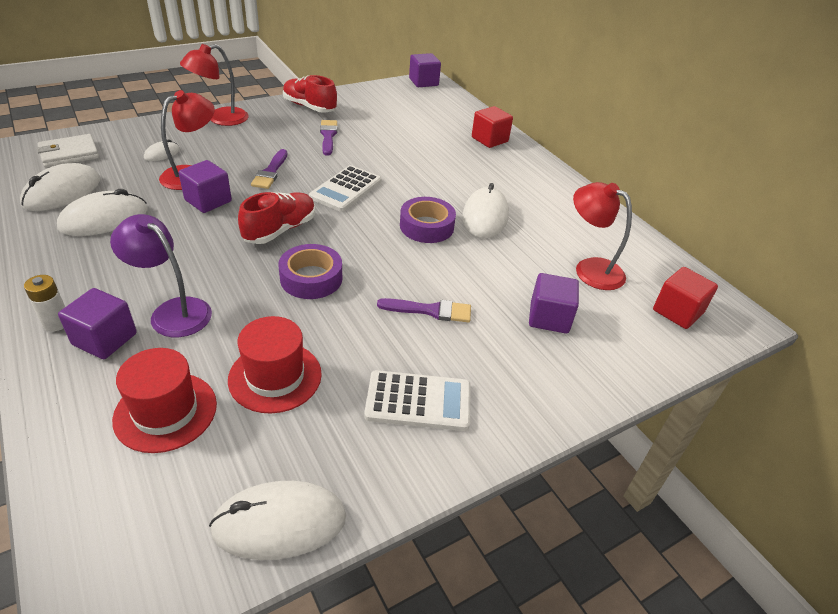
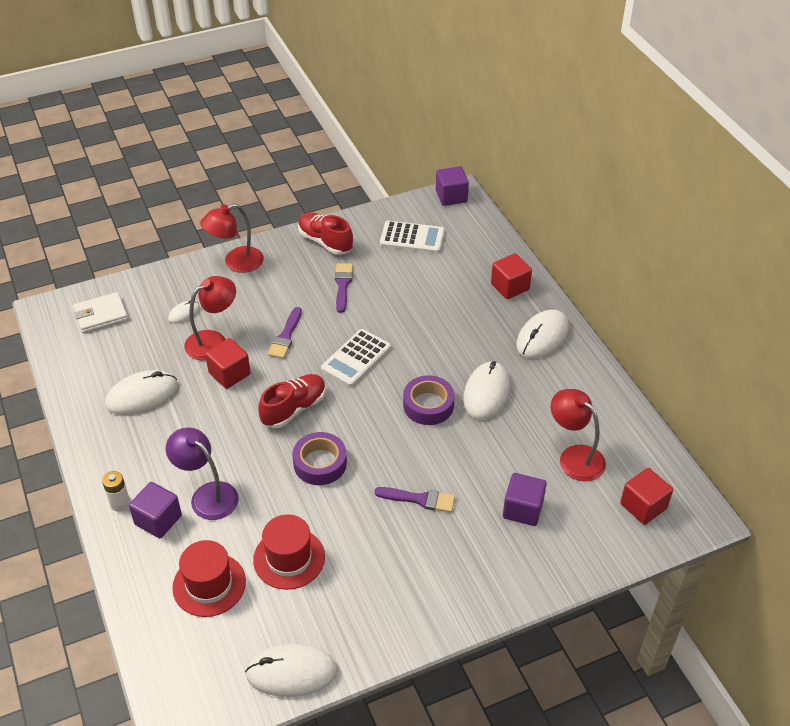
camera: 10 degrees right, 5 degrees up
white mouse [20,163,100,211] -> white mouse moved to [516,310,569,359]
purple cube [179,160,232,213] -> red cube [205,338,251,389]
white calculator [364,370,471,431] -> white calculator moved to [380,221,445,253]

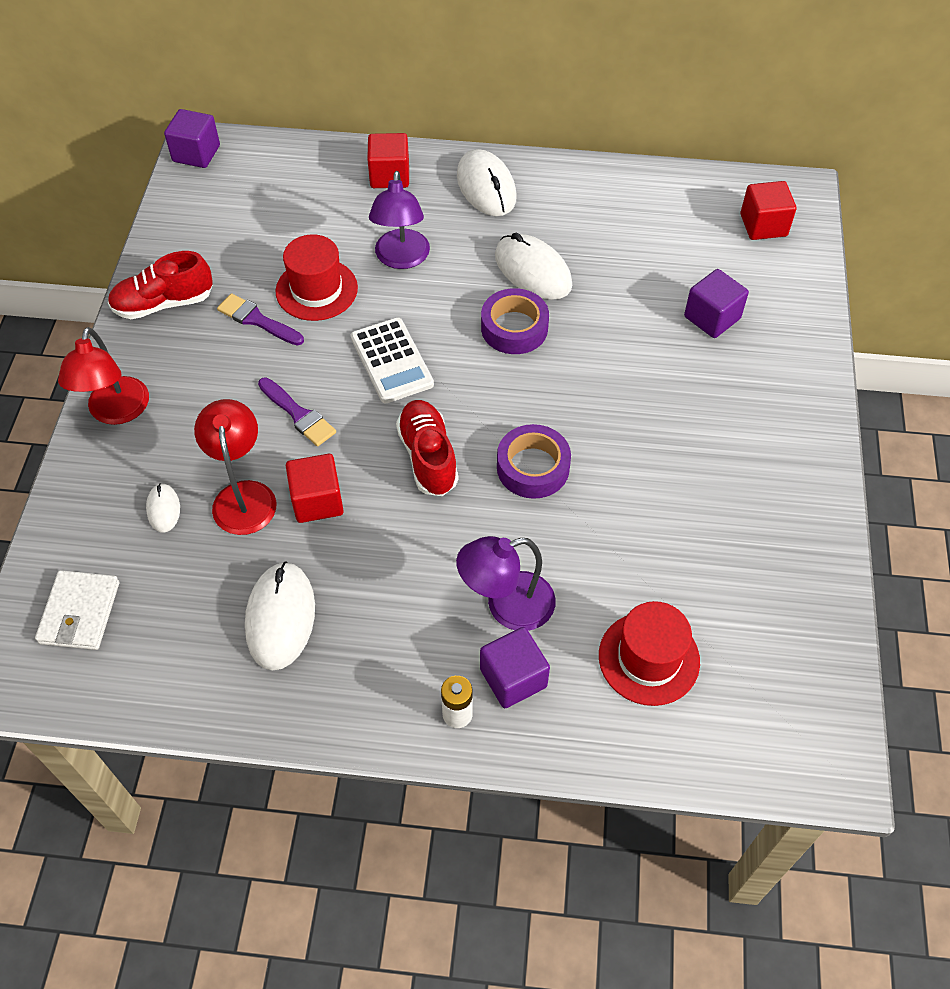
camera: 60 degrees left, 10 degrees up
white mouse [245,644,338,697] -> none
red hat [253,514,325,590] -> red hat moved to [275,234,358,321]
purple brush [374,487,455,513] -> none
white calculator [380,221,445,253] -> none
red lamp [551,389,606,481] -> none
none -> purple lamp [369,171,430,269]

